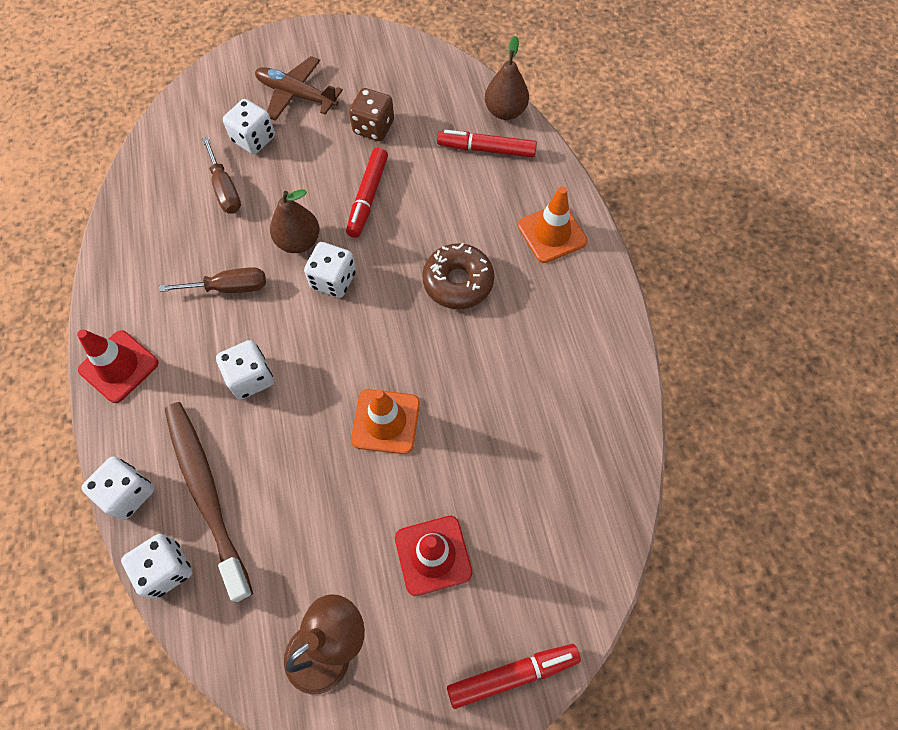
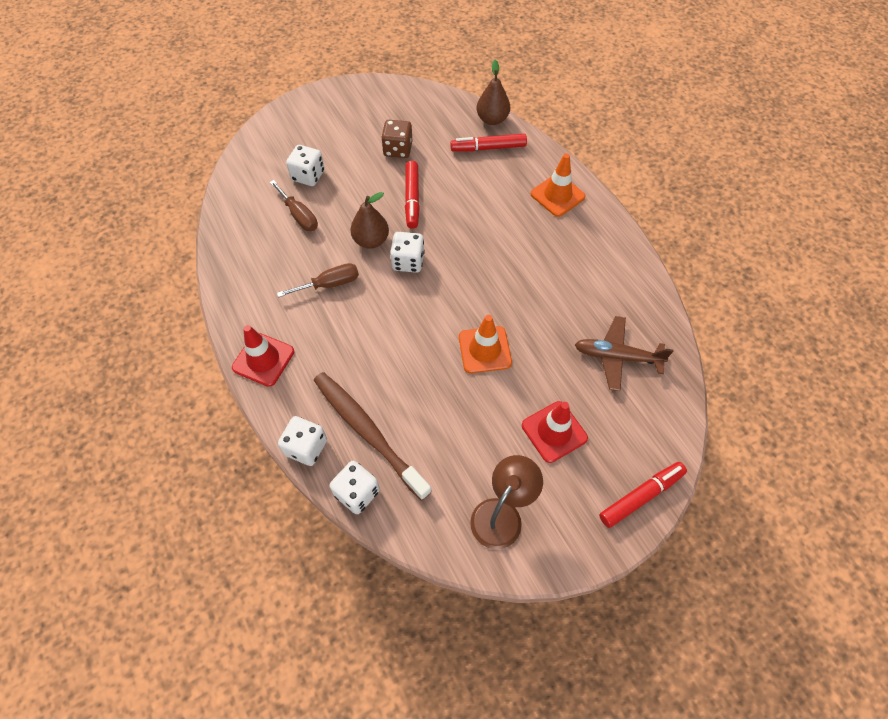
camera: 15 degrees left, 5 degrees down
white dice [216,340,274,399] -> none
brown plane [255,56,343,121] -> brown plane moved to [575,316,674,391]
brown donut [422,243,494,309] -> none

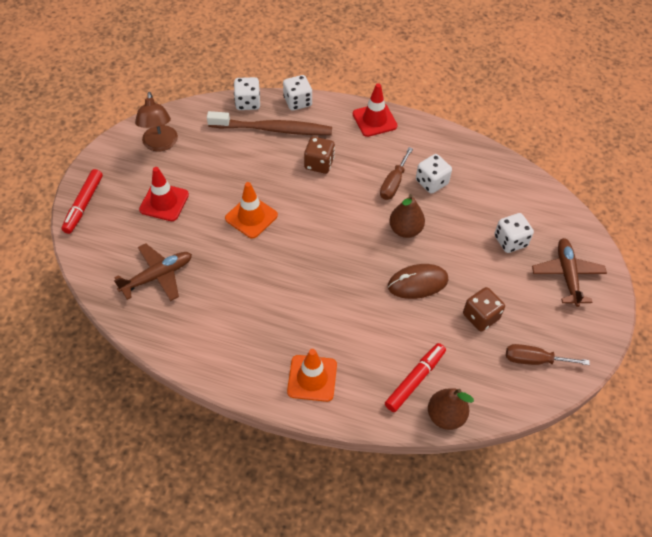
camera: 135 degrees right, 5 degrees down
brown screwdriver [270,180,318,231] -> brown screwdriver moved to [506,344,590,365]
white dice [390,232,425,273] -> white dice moved to [416,154,452,194]
red marker [405,161,420,229] -> brown mouse [388,264,449,299]
none -> brown dice [304,137,335,174]
none -> brown plane [532,238,607,307]

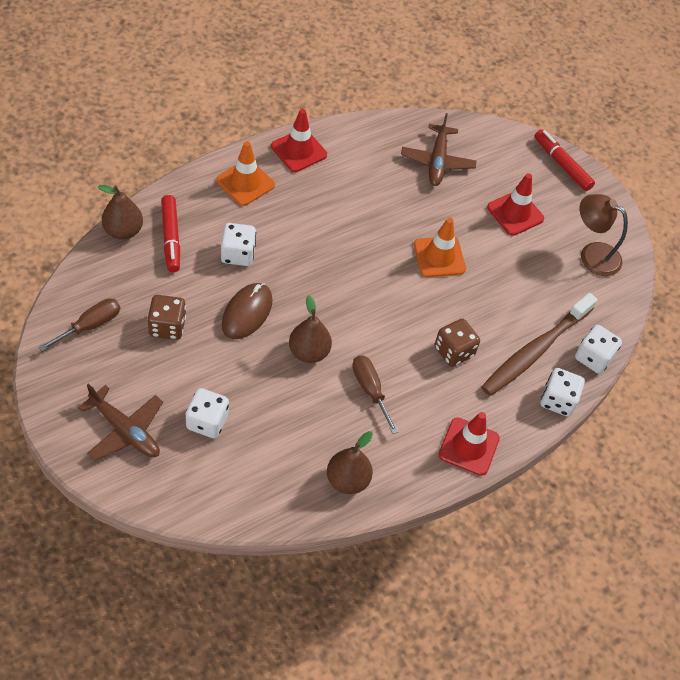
camera: 125 degrees right, 0 degrees up
white dice [416,154,452,194] -> white dice moved to [221,223,256,266]
none -> red traffic cone [271,109,327,172]
none -> brown pear [327,431,373,494]

